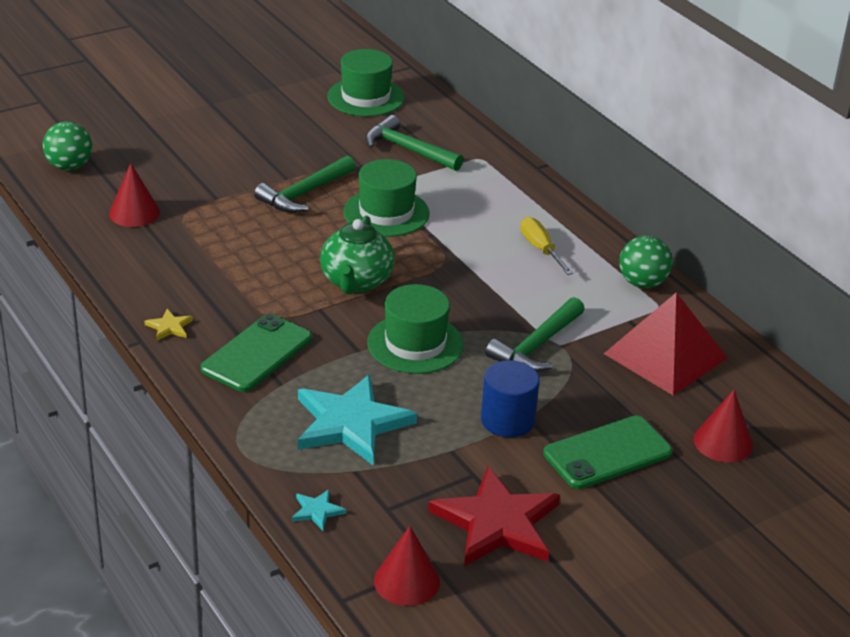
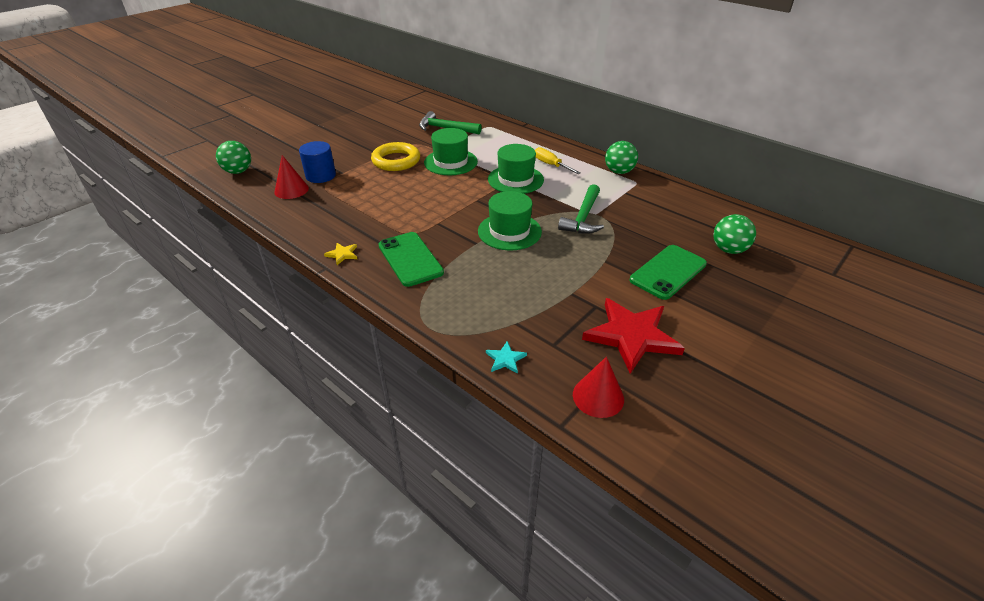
camera: 15 degrees left, 5 degrees up
green phone [201,314,312,392] -> green phone turned 45 degrees counterclockwise [379,232,444,287]
green hammer [254,156,356,213] -> yellow ring [371,142,420,171]
turquoise star [297,375,417,465] -> none
green teapot [320,216,395,294] -> none
green hat [327,49,405,116] -> green hat moved to [488,144,544,194]
blue cylinder [481,360,540,438] -> blue cylinder moved to [299,141,336,183]
red pyramid [604,292,728,396] -> none
red cone [693,390,753,462] -> green ball [714,214,756,254]

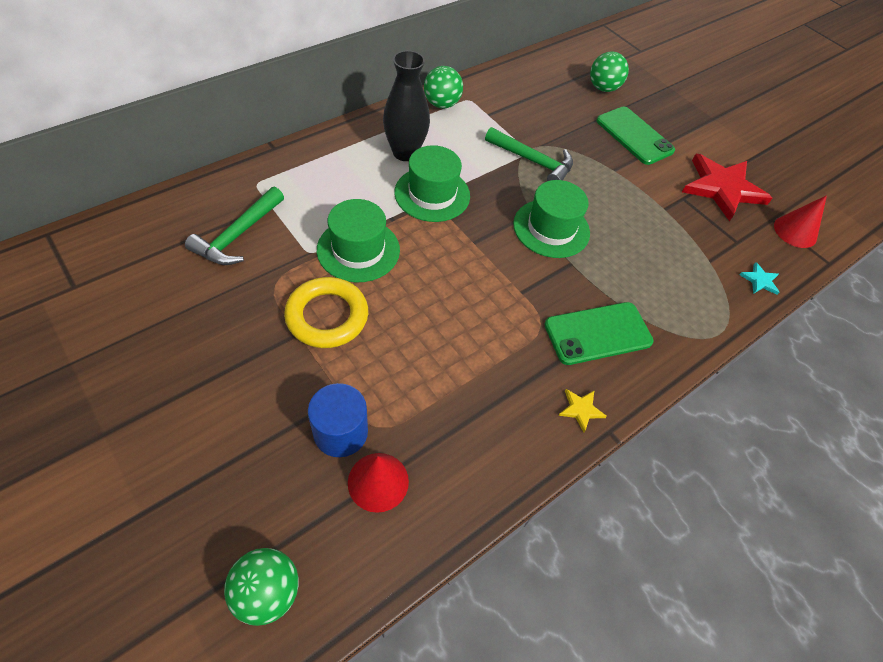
camera: 85 degrees left, 15 degrees up
yellow screwdriver [535,147,581,174] -> black vase [383,50,430,161]

